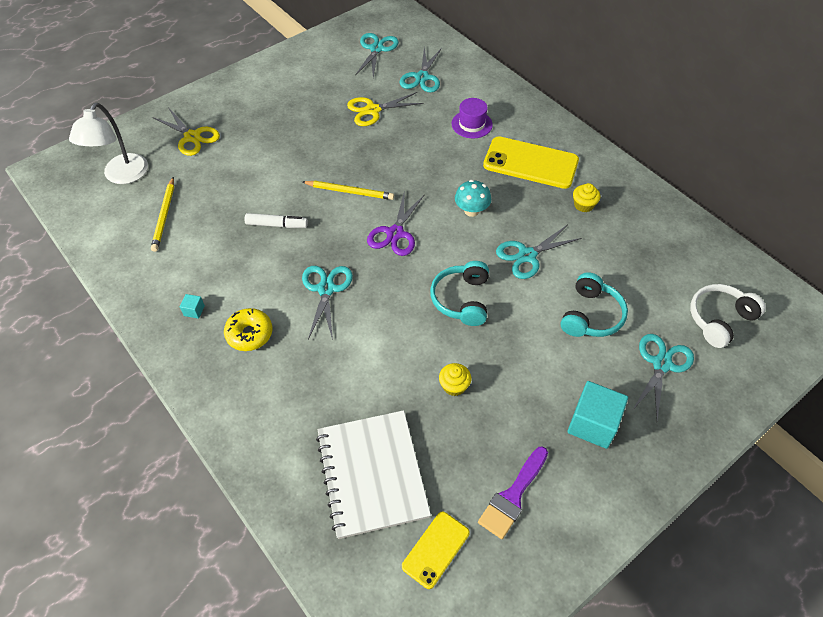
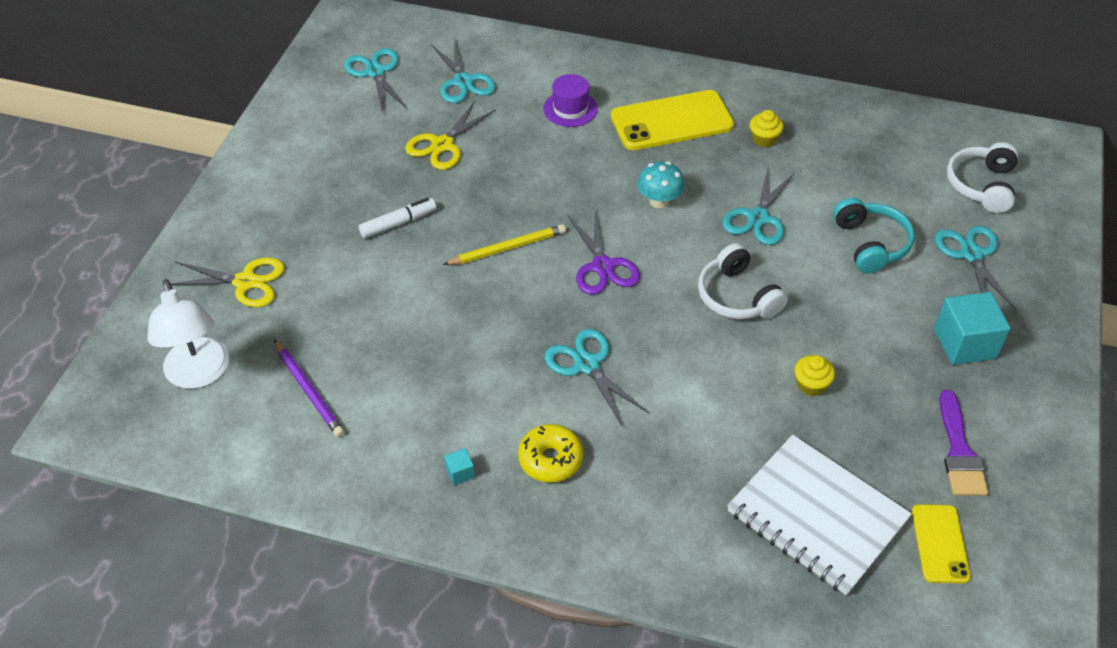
camera: 35 degrees left, 5 degrees down
yellow pencil [151,177,174,252] -> purple pencil [274,340,345,437]
white marker [245,213,308,228] -> white marker moved to [359,198,436,238]
turquoise headphones [430,261,489,326] -> white headphones [698,243,788,319]

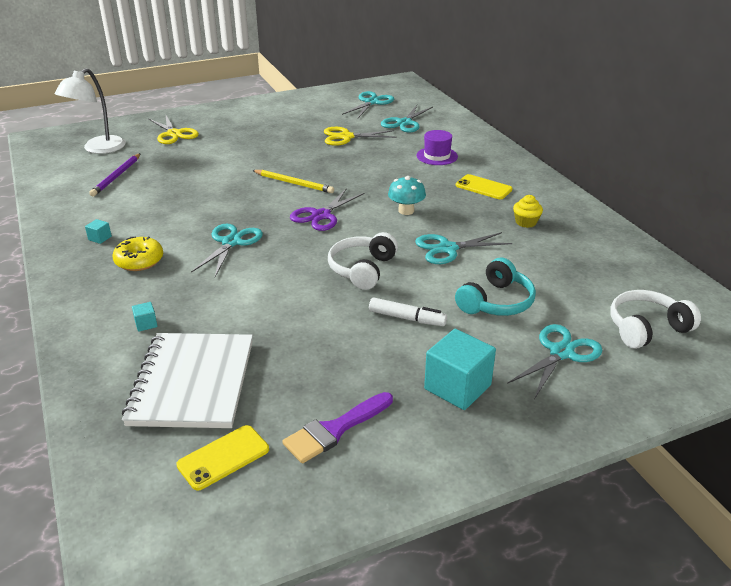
camera: 50 degrees right, 15 degrees down
white marker [359,198,436,238] -> white marker moved to [369,297,447,326]
yellow phone [611,90,734,150] -> yellow phone [456,174,513,199], size x0.57
yellow cupcake [794,355,835,396] -> none
none -> turquoise cube [132,302,158,332]

